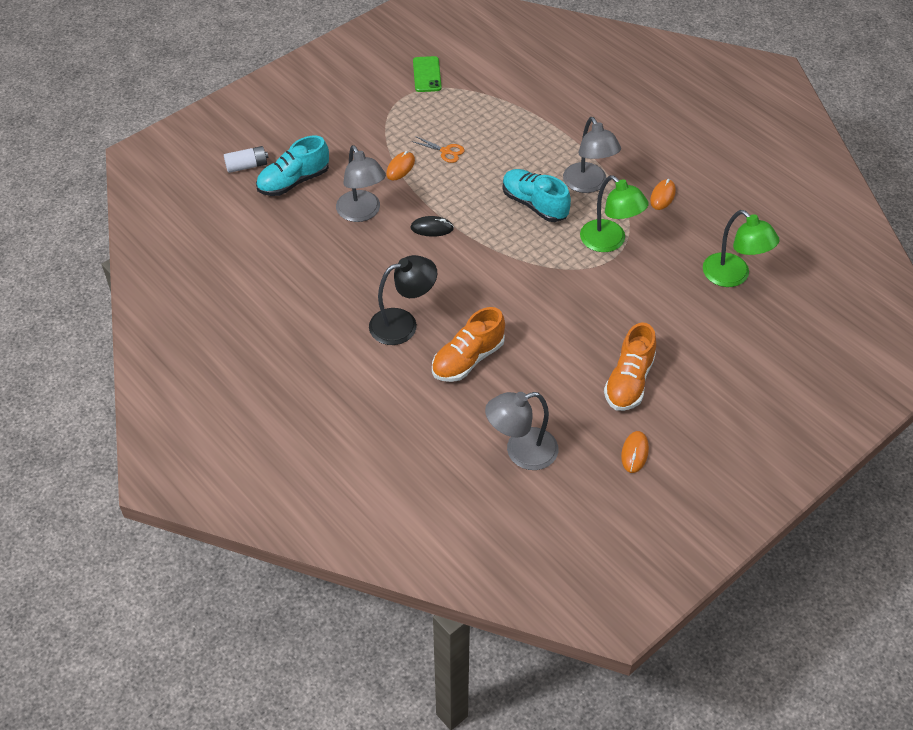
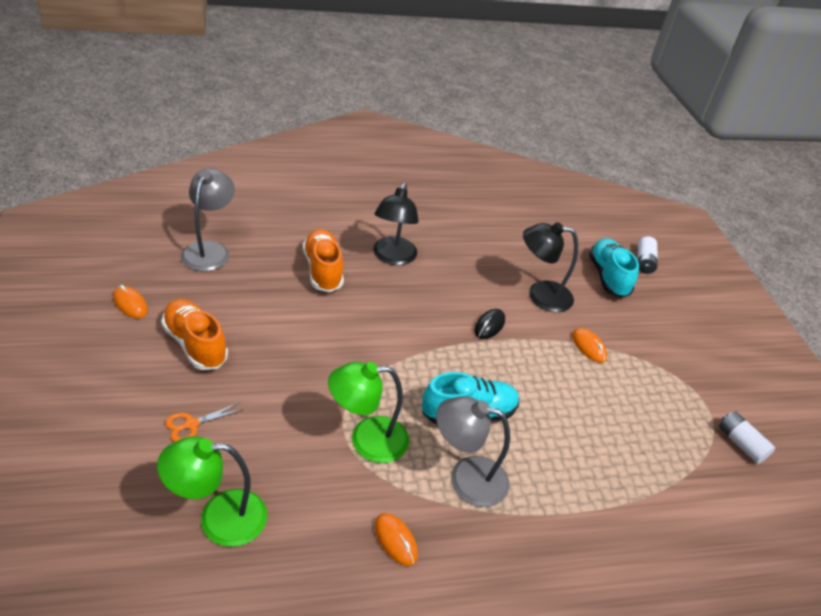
camera: 115 degrees right, 10 degrees down
grey lamp [336,145,386,222] -> black lamp [523,222,578,312]
orange scissors [411,136,465,163] -> orange scissors moved to [165,403,242,442]
green phone [413,56,442,92] -> white battery [719,411,775,464]

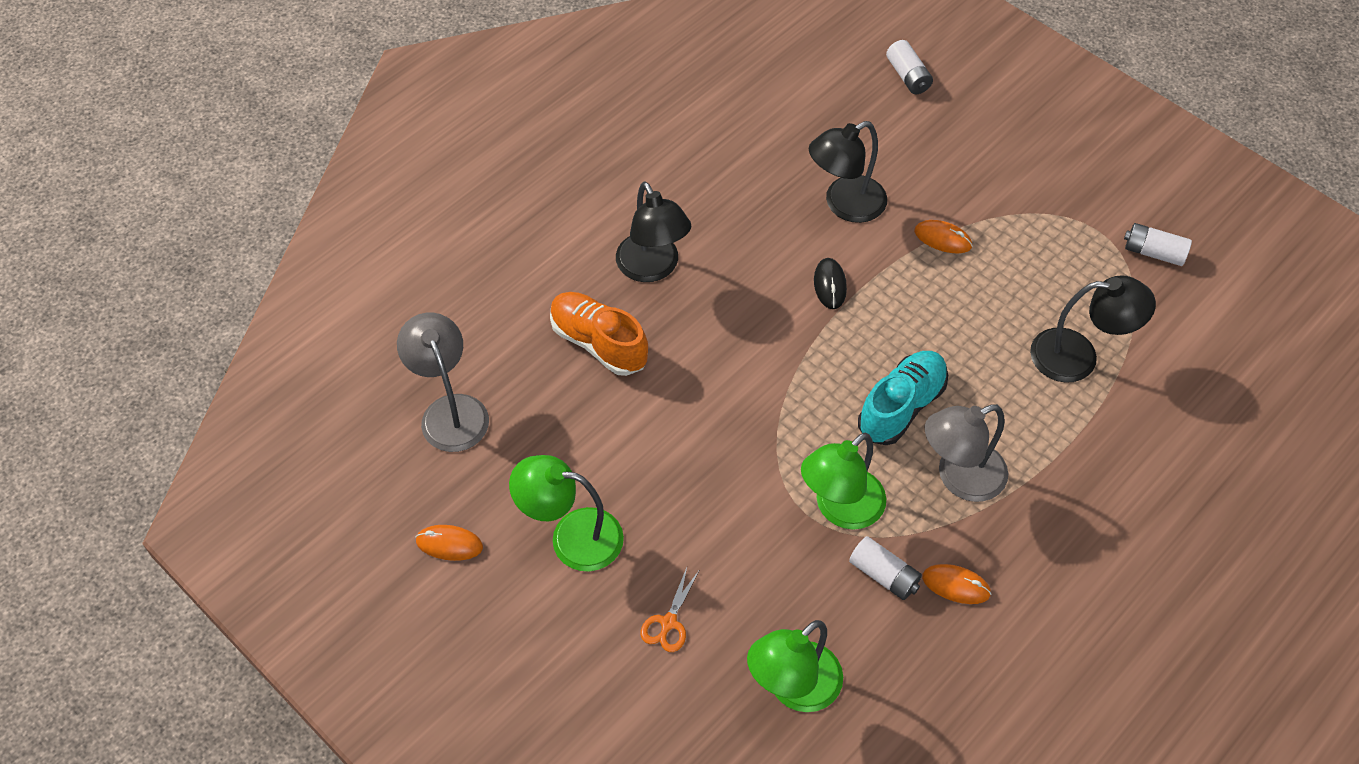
camera: 30 degrees left, 15 degrees up
orange shoe [161,299,228,370] -> green lamp [509,455,624,572]
turquoise shoe [589,238,639,298] -> none
none -> white battery [849,536,922,600]
none -> black lamp [1030,275,1156,383]

